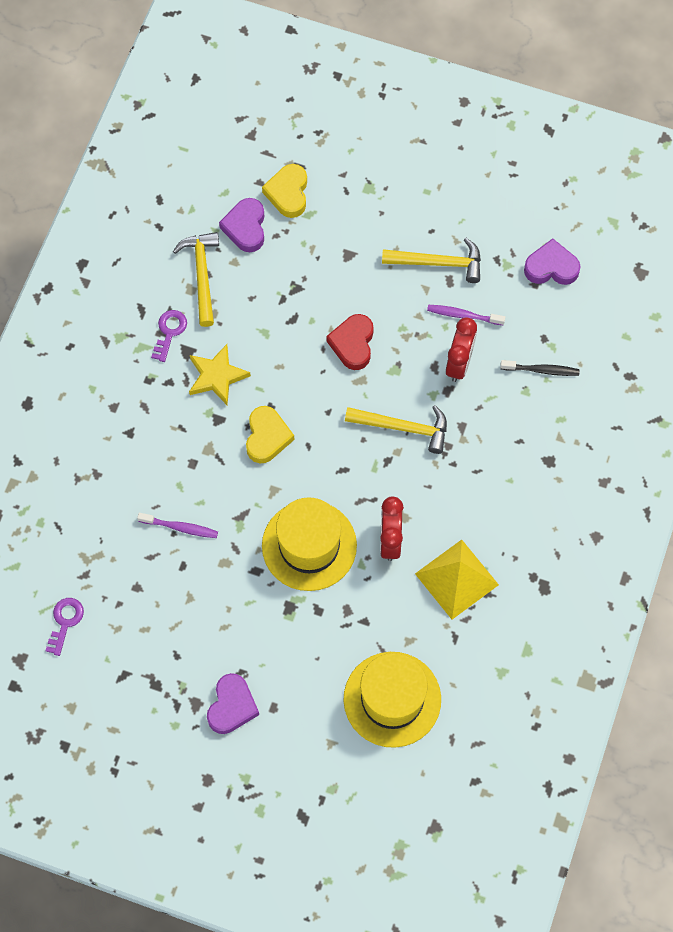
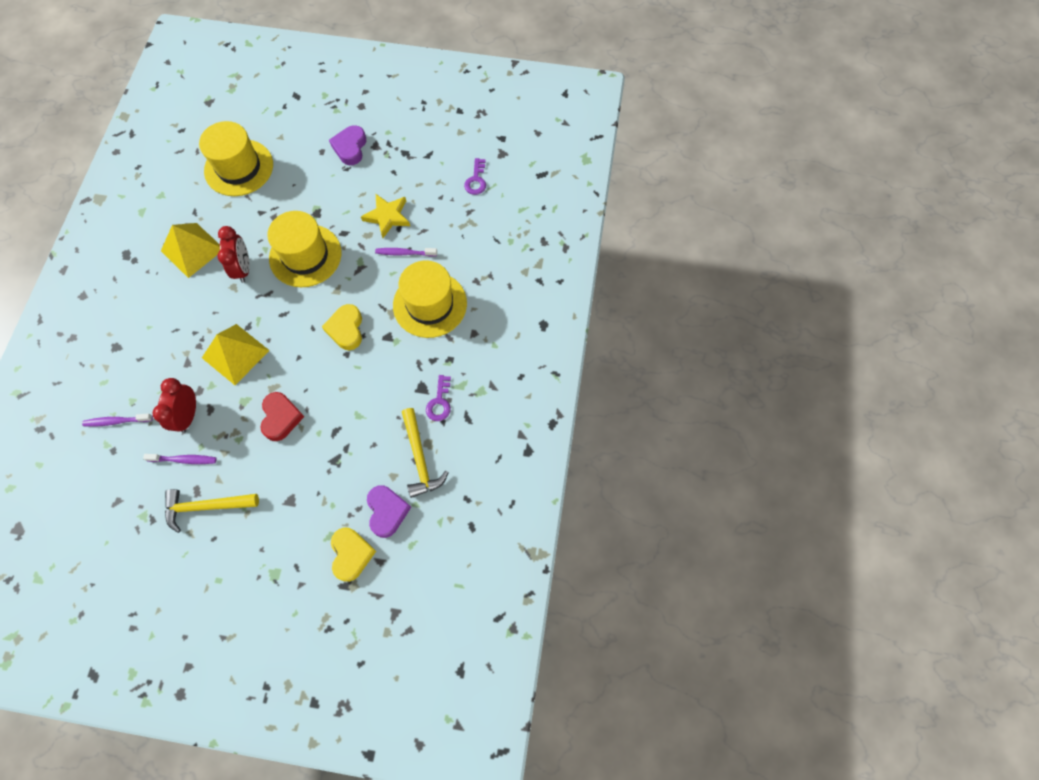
camera: 170 degrees right, 0 degrees up
yellow star [189,344,251,405] -> yellow star moved to [361,194,410,238]
yellow hammer [345,405,447,454] -> yellow pyramid [202,324,270,385]
black toothbrush [500,360,580,376] -> purple toothbrush [82,413,153,427]
purple heart [524,238,581,285] -> none
none -> yellow hat [393,260,467,338]

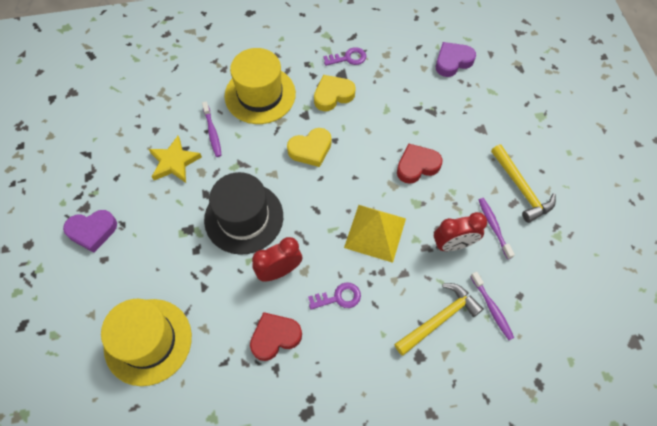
camera: 110 degrees left, 5 degrees down
yellow pyramid [161,223,220,278] -> red heart [250,312,302,361]
yellow hat [267,211,341,287] -> black hat [204,172,283,255]
yellow heart [331,527,376,582] -> yellow heart moved to [314,75,356,111]
yellow hammer [402,408,449,498] -> yellow hammer moved to [394,283,484,356]
purple key [464,158,486,195] -> purple key moved to [308,283,361,310]

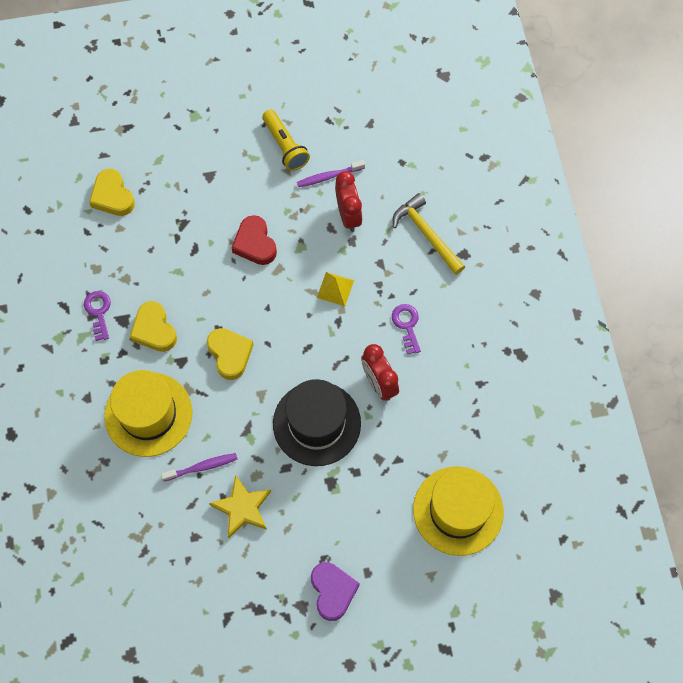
camera: 90 degrees left, 5 degrees up
red heart [250,312,302,361] -> none
yellow pyramid [344,205,406,263] -> yellow pyramid [317,272,354,306], size x0.56
purple heart [436,42,476,77] -> yellow heart [89,169,135,216]
purple toothbrush [470,272,514,340] -> none
yellow hammer [491,144,556,223] -> yellow flashlight [262,110,310,171]

